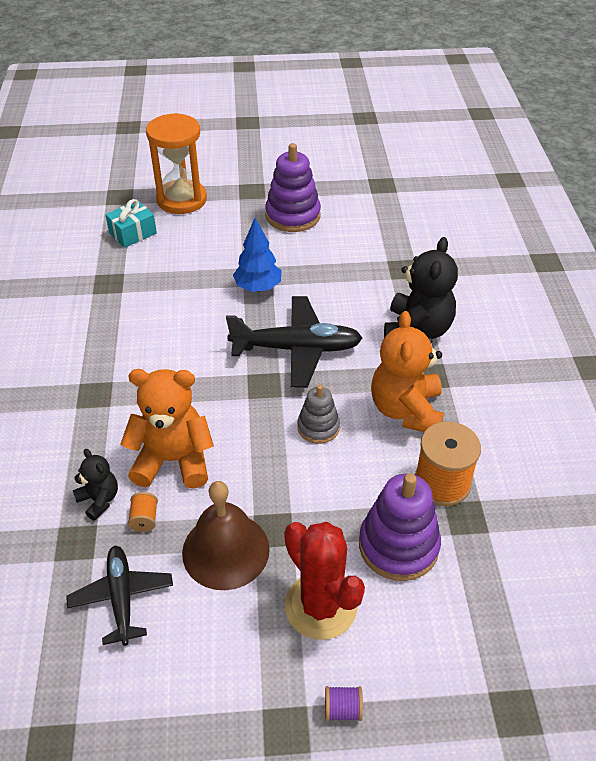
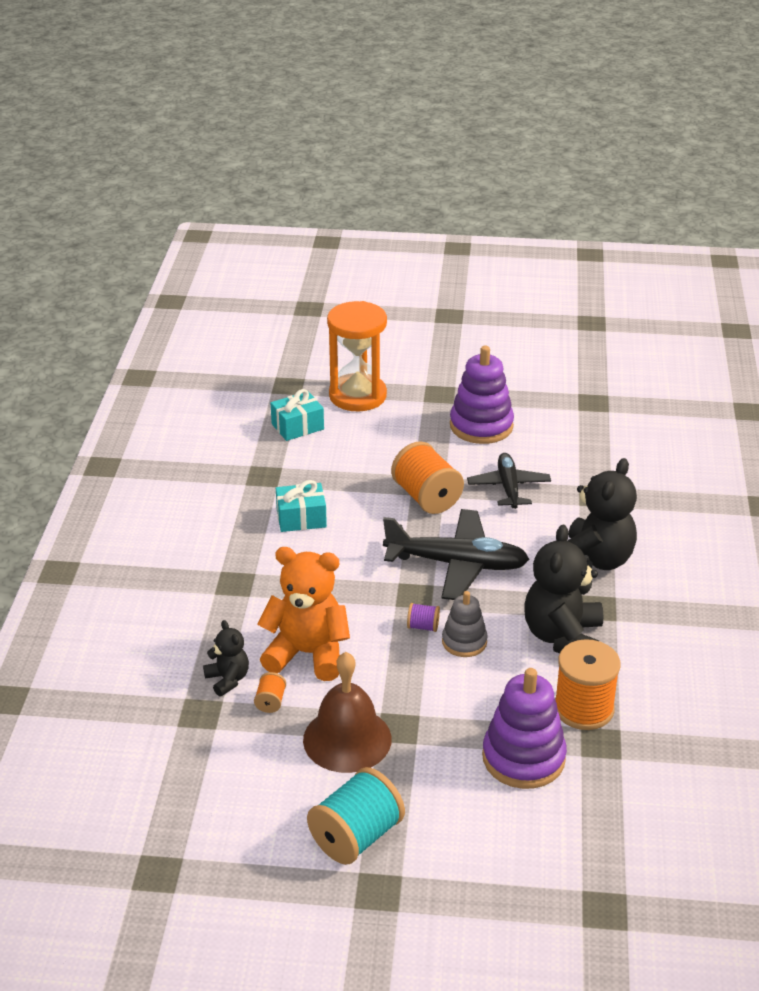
camera: 10 degrees right, 10 degrees down
black plane [66,546,173,646] -> black plane moved to [467,453,551,509]
blue tree [233,218,282,292] -> orange spool [391,441,464,514]
red cactus [284,522,365,640] -> none
purple spool [325,686,363,721] -> purple spool moved to [407,603,440,632]
orange teddy bear [371,311,444,432] -> black teddy bear [524,524,603,653]
none -> turquoise gift [276,480,327,532]
none -> turquoise spool [307,767,405,865]

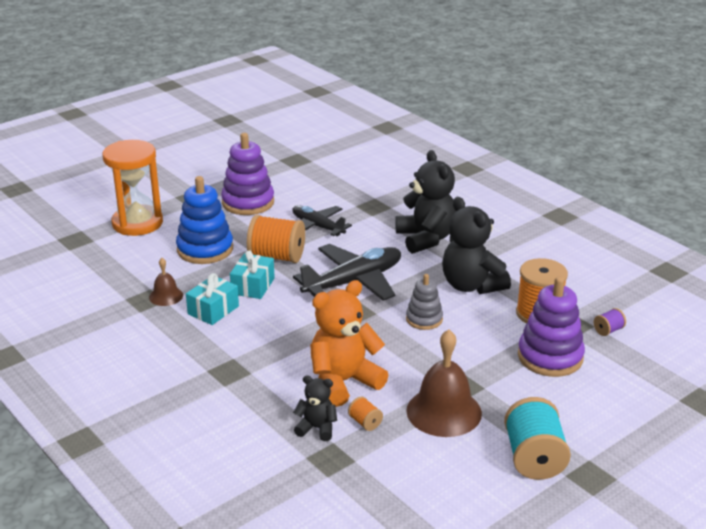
camera: 45 degrees left, 5 degrees down
turquoise gift [271,389,324,441] -> turquoise gift moved to [230,250,275,299]
purple spool [407,603,440,632] -> purple spool moved to [594,308,626,336]
none -> brown bell [149,258,183,306]
none -> blue stacking toy [176,176,233,264]

